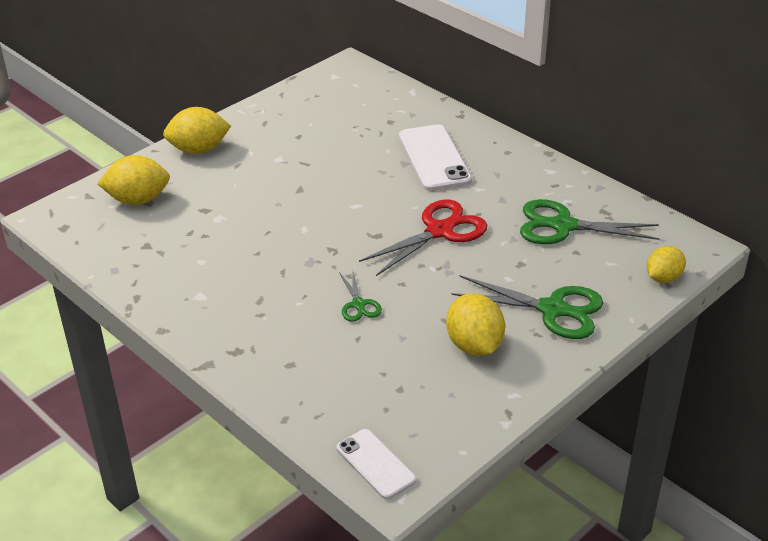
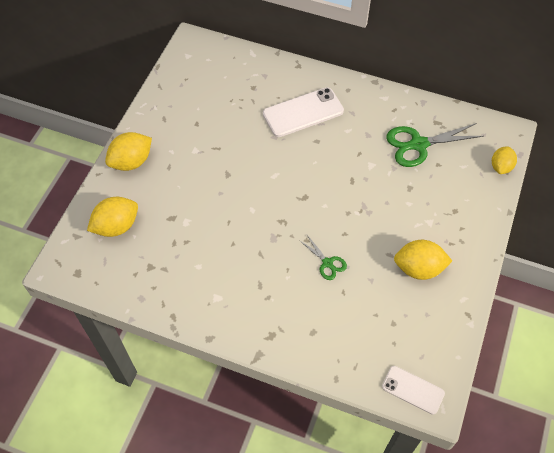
camera: 25 degrees left, 20 degrees up
red scissors [359,200,487,276] -> none
white phone [399,124,472,191] -> white phone turned 75 degrees counterclockwise [263,87,344,137]
yellow lemon [446,293,505,356] -> yellow lemon turned 45 degrees counterclockwise [394,240,452,280]
green scissors [451,275,603,339] -> none

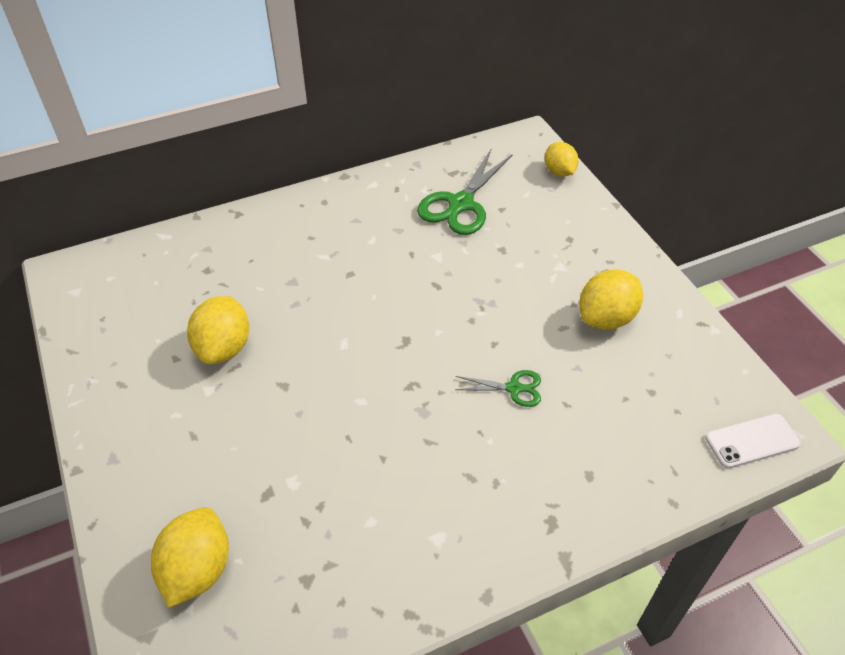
camera: 45 degrees left, 10 degrees down
yellow lemon [105,132,152,171] -> yellow lemon moved to [187,296,249,364]
white phone [263,87,344,137] -> none

